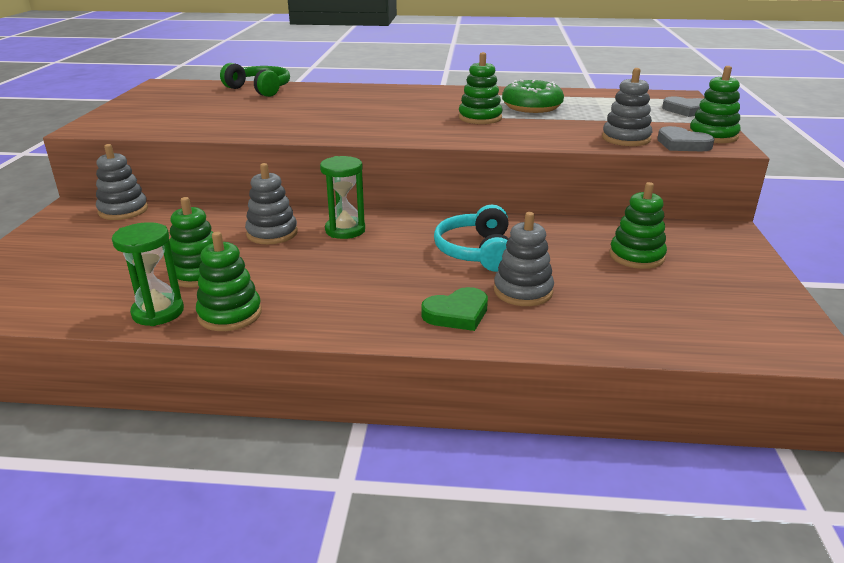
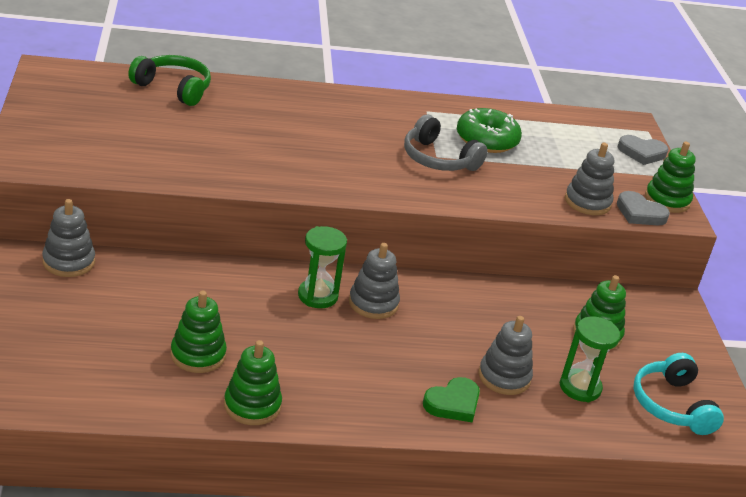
camera: 15 degrees left, 5 degrees up
green hourglass [112,222,184,326] -> green hourglass moved to [560,316,620,402]
grey stacking toy [245,163,298,244] -> grey stacking toy moved to [349,243,400,319]
turquoise headphones [434,205,509,272] -> turquoise headphones moved to [633,353,724,435]
green stacking toy [459,52,503,124] -> grey headphones [404,114,488,171]

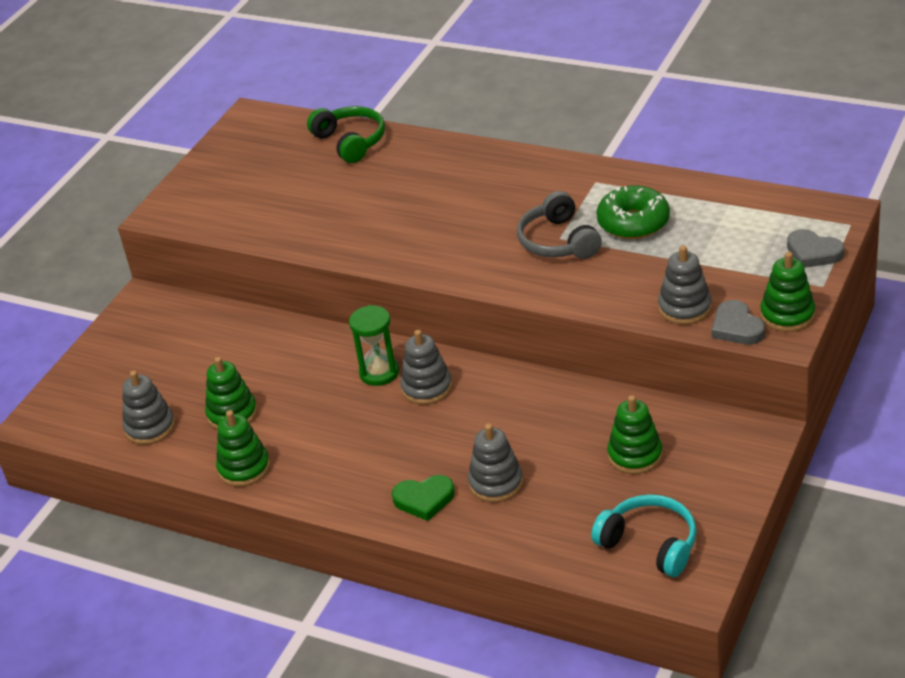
camera: 40 degrees right, 5 degrees up
grey stacking toy [42,199,95,277] -> grey stacking toy moved to [122,371,175,445]
green hourglass [560,316,620,402] -> none
turquoise headphones [633,353,724,435] -> turquoise headphones turned 105 degrees clockwise [591,494,697,577]

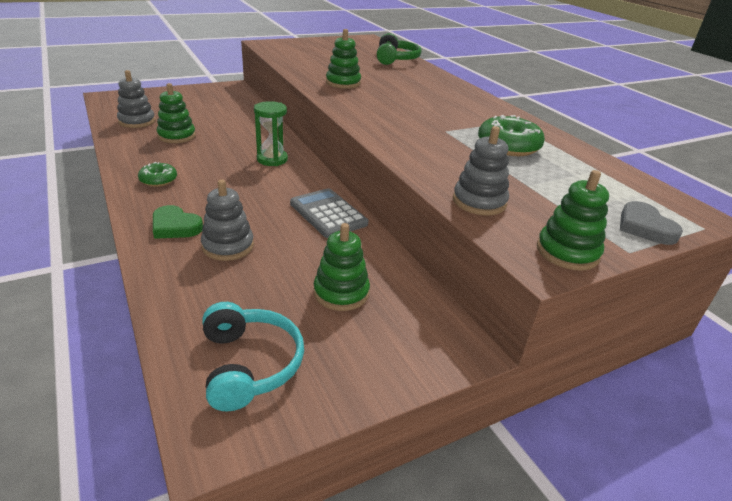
camera: 30 degrees right, 5 degrees down
green stacking toy [216,410,270,487] -> green stacking toy moved to [326,29,361,89]
grey stacking toy [400,330,452,405] -> none
grey headphones [517,191,602,259] -> none
grey heart [711,300,765,345] -> none
none -> green donut [138,162,177,187]
none -> grey calculator [290,188,368,238]

